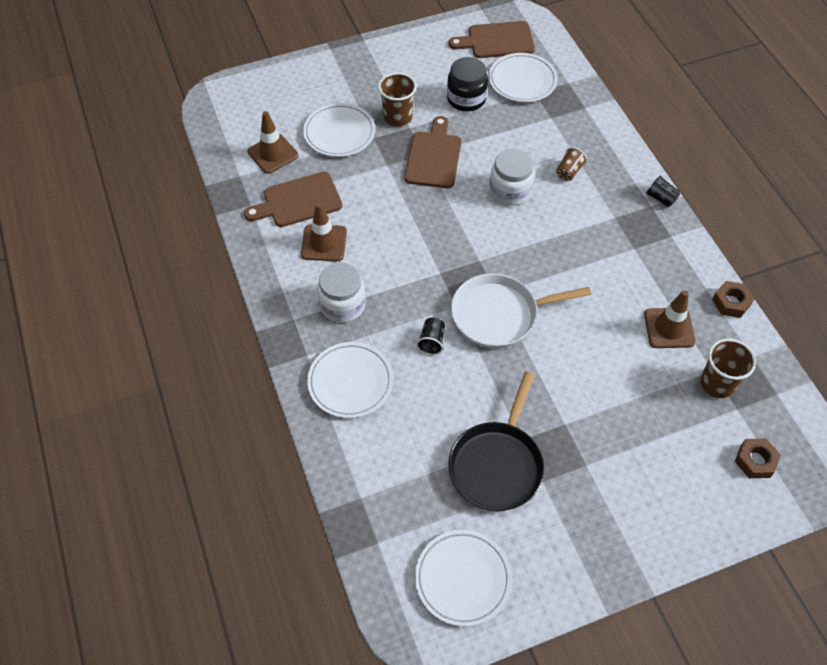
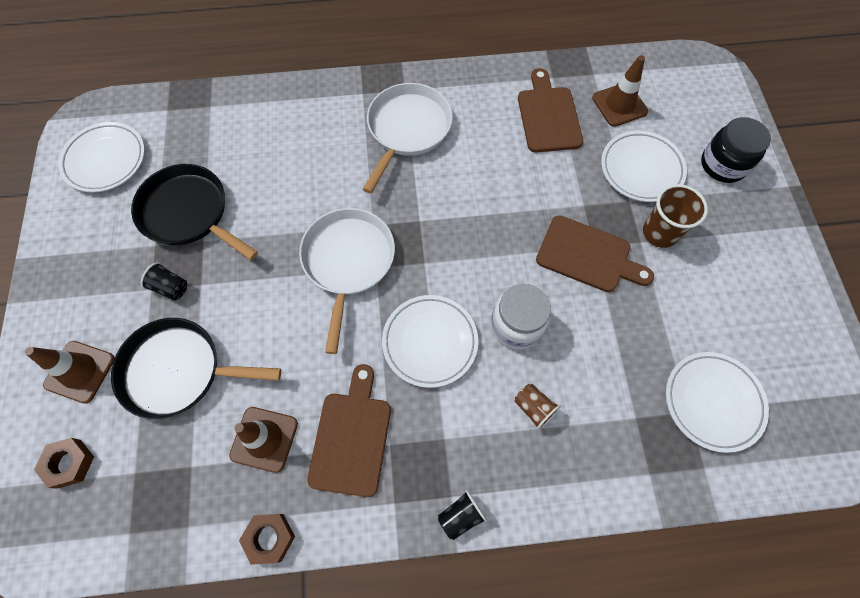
camera: 105 degrees right, 10 degrees up
brown traffic cone [301,203,347,261] -> brown traffic cone moved to [25,341,114,404]
white plate [307,342,393,418] -> white plate moved to [382,295,478,388]
white jar [317,262,366,323] -> white pan [363,83,453,193]
black cup [416,317,445,355] -> black cup moved to [141,262,187,300]
black jar [447,57,488,111] -> black jar moved to [701,117,771,183]
brown cutting board [449,21,535,58] -> brown cutting board moved to [307,364,391,497]
brown cup [700,338,756,398] -> none
none -> black pan [111,318,281,419]

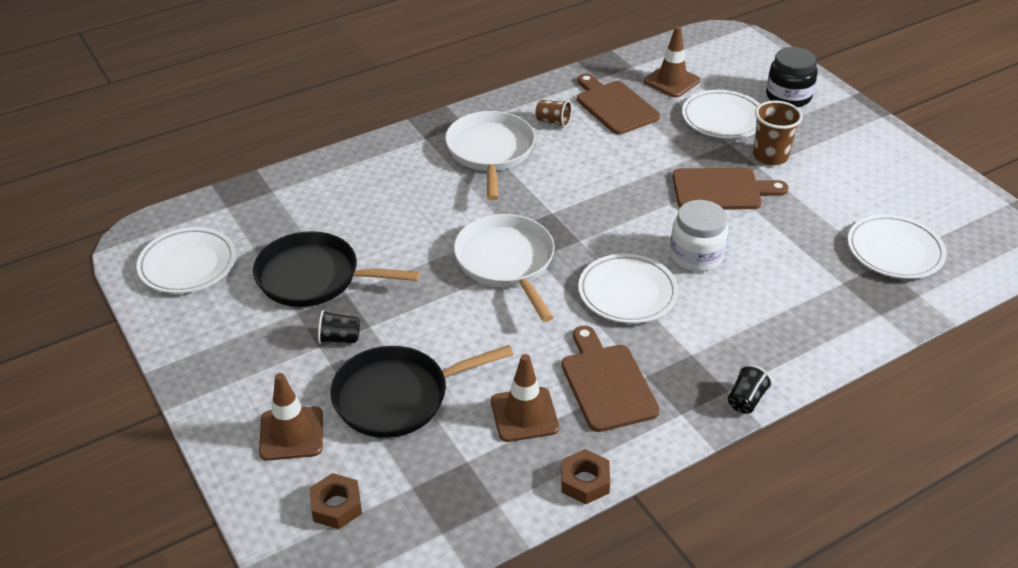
camera: 25 degrees left, 25 degrees down
brown cup [514,384,561,430] -> brown cup moved to [535,100,572,127]

